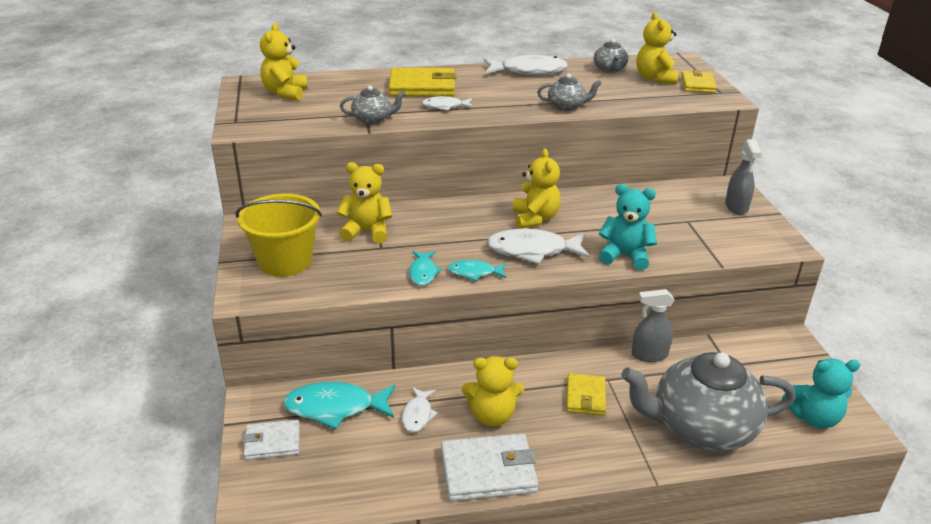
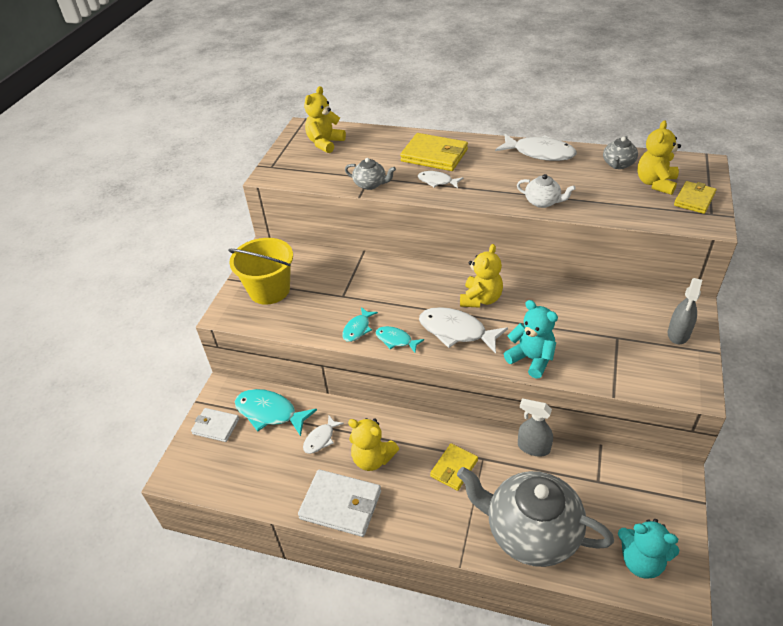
camera: 30 degrees right, 10 degrees up
yellow teddy bear [337,162,392,244] -> none
grey teapot [537,73,602,111] -> white teapot [517,174,576,208]

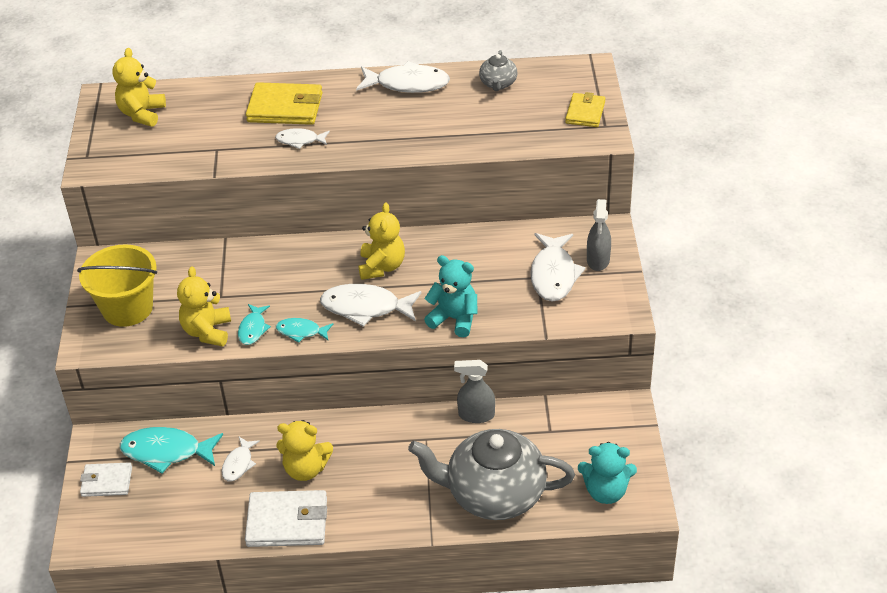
camera: 20 degrees left, 0 degrees up
grey teapot [345,158,396,190] -> none
yellow wallet [430,443,478,491] -> none
white teapot [517,174,576,208] -> none
yellow teddy bear [637,120,681,195] -> yellow teddy bear moved to [177,266,231,347]
none -> white fish [530,233,586,301]

